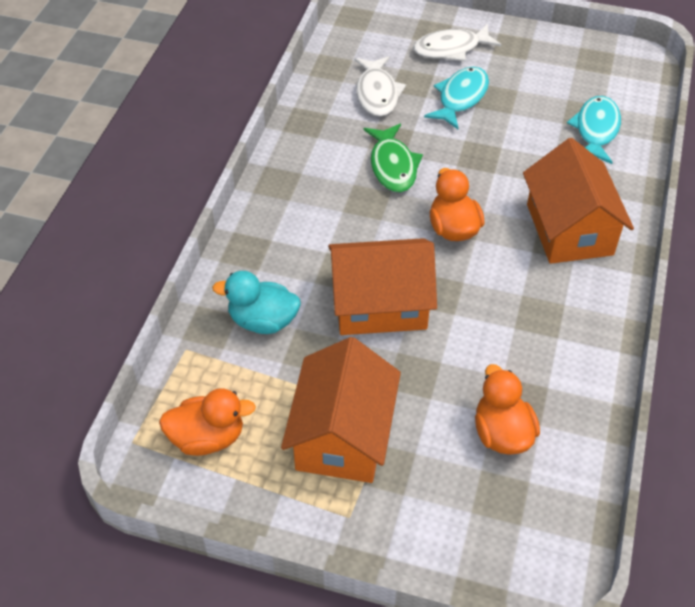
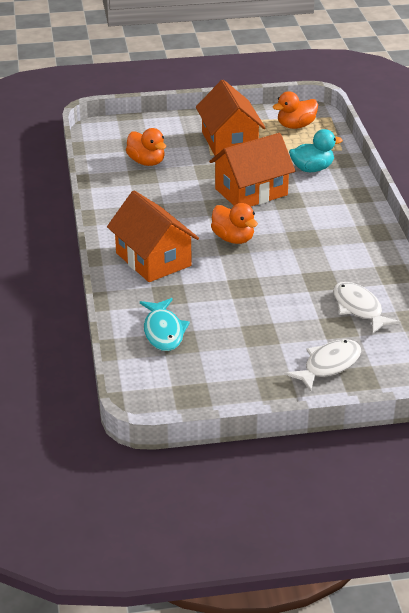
camera: 155 degrees right, 15 degrees down
green fish [364,124,423,192] -> none
turquoise fish [424,67,489,129] -> none

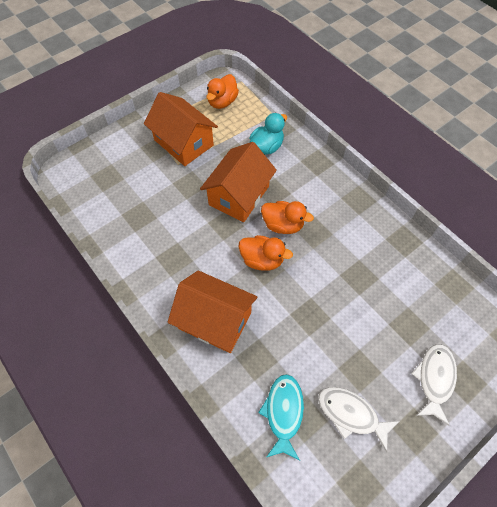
camera: 30 degrees left, 25 degrees up
orange duck [126,128,166,166] -> orange duck moved to [261,201,314,234]
turquoise fish [140,298,190,351] -> turquoise fish turned 135 degrees counterclockwise [258,374,304,461]
white fish [333,282,401,333] -> white fish moved to [318,387,399,452]

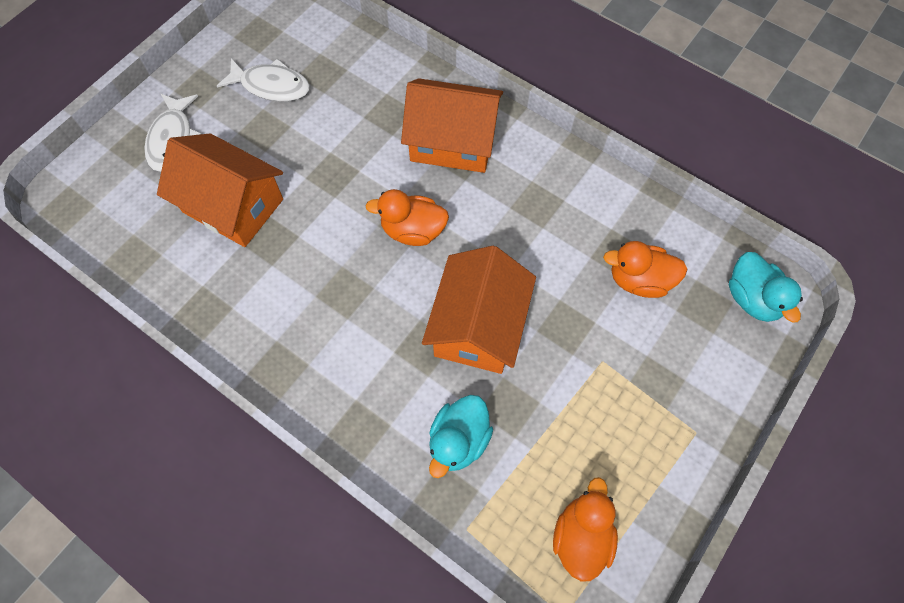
camera: 165 degrees right, 5 degrees up
orange house [144,92,218,166] -> orange house moved to [157,133,283,247]
turquoise fish [258,374,304,461] -> none
orange duck [261,201,314,234] -> orange duck moved to [603,241,688,298]
none -> turquoise duck [729,252,803,322]

